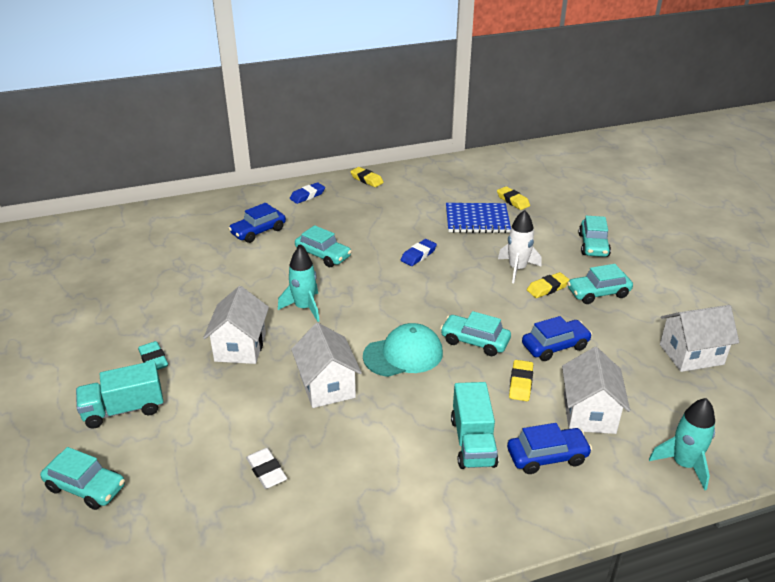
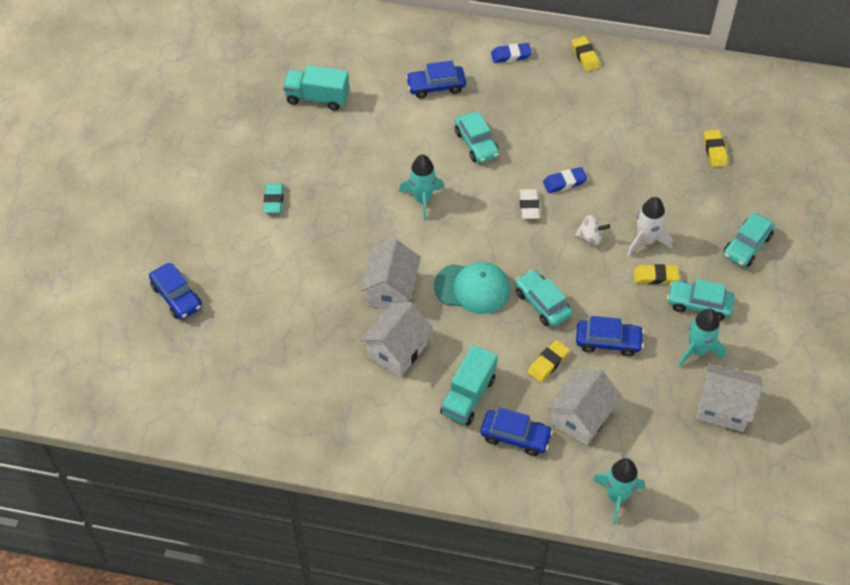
camera: 30 degrees right, 20 degrees up
turquoise car [40,447,125,510] -> blue car [149,263,202,319]
turquoise truck [76,361,163,429] -> turquoise truck moved to [283,65,349,111]
white house [203,286,269,364] -> white house moved to [360,302,433,377]
white eraser [246,448,287,489] -> white eraser moved to [520,189,540,219]
blue notebook [446,203,511,233] -> none
none -> white spinning top [575,215,610,246]
none -> turquoise rocket [678,308,726,367]

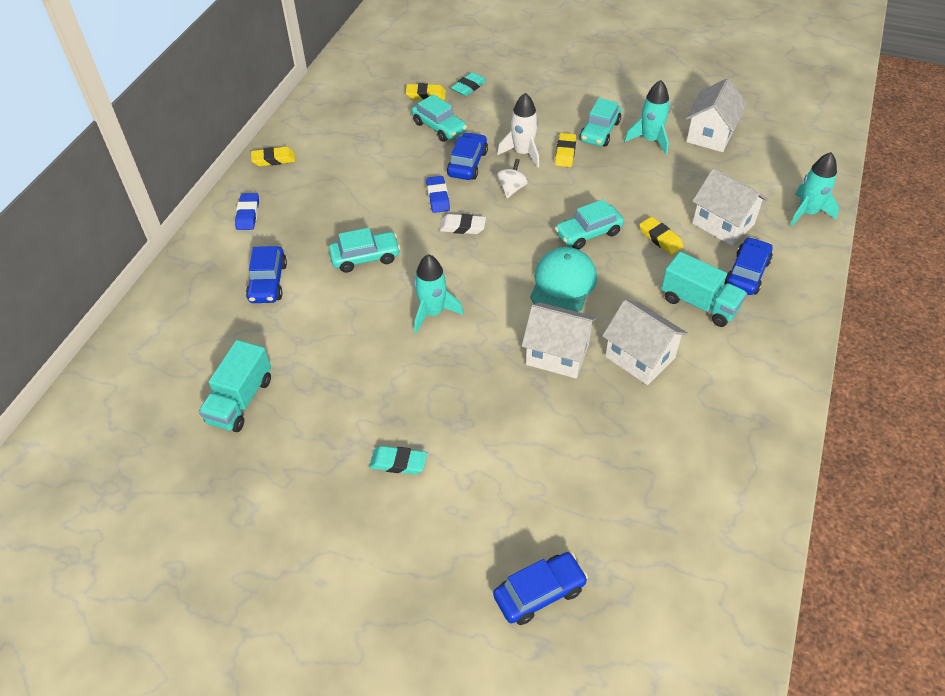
camera: 80 degrees left, 5 degrees down
blue car [576,316,644,356] -> blue car moved to [447,132,488,180]
turquoise car [723,213,775,267] -> turquoise car moved to [412,94,467,142]
none -> turquoise eraser [451,72,487,96]

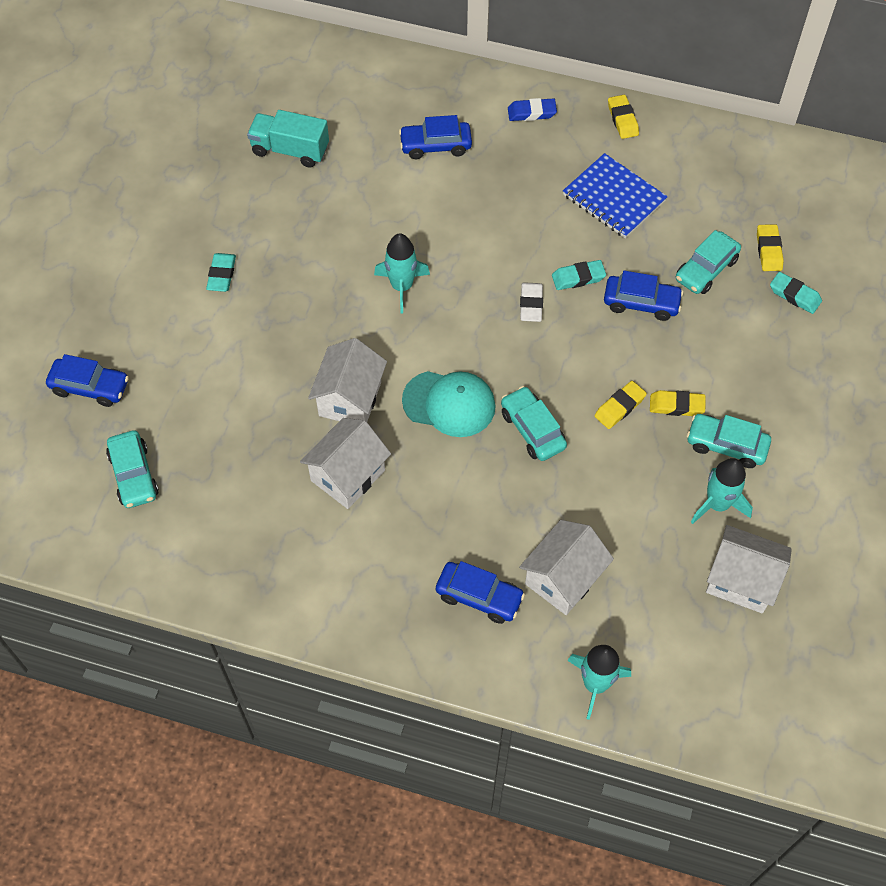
camera: 85 degrees right, 10 degrees up
turquoise car [329,228,401,273] -> turquoise car moved to [106,430,159,508]
blue eraser [426,176,450,213] -> turquoise eraser [552,260,606,290]
blue car [493,552,588,625] -> blue car turned 45 degrees counterclockwise [46,354,129,407]
white rocket [497,93,539,168] -> none
white spinning top [497,159,528,198] -> none
yellow eraser [639,217,684,255] -> yellow eraser moved to [594,381,647,429]
turquoise truck [661,252,747,327] -> none
none -> blue notebook [563,153,668,238]

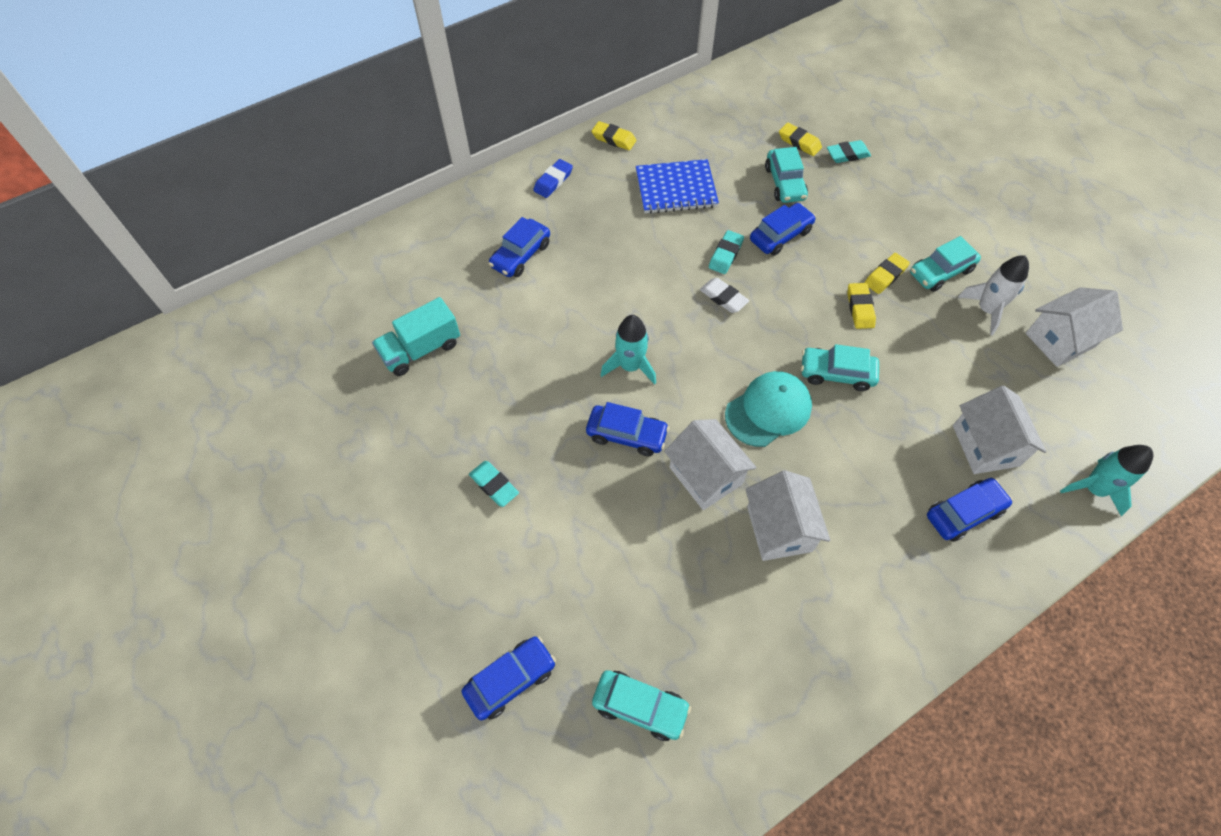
camera: 50 degrees left, 0 degrees up
turquoise rocket [691,458,753,524] -> white rocket [958,255,1029,335]
none -> blue car [586,402,669,456]

